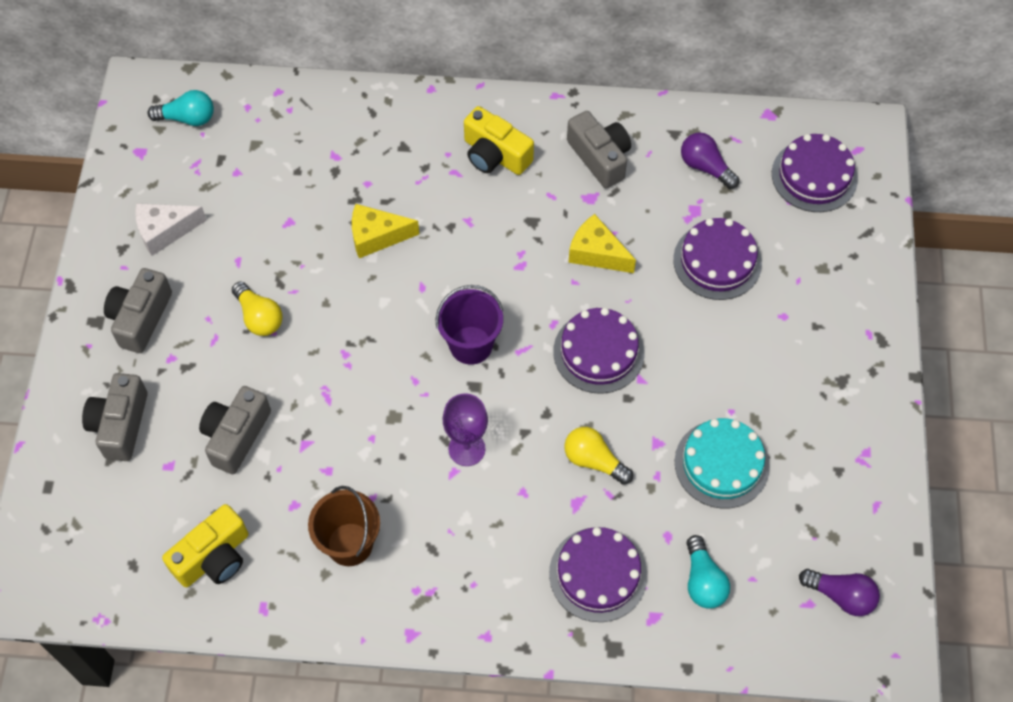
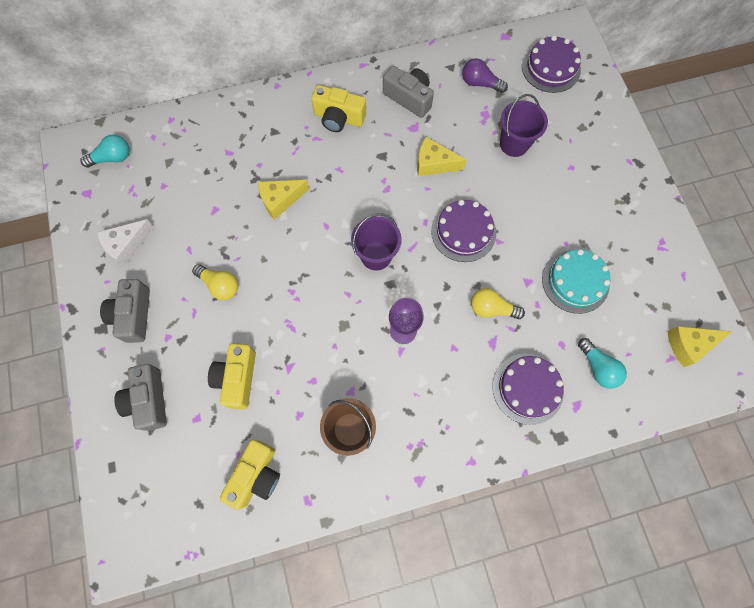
camera: 20 degrees left, 10 degrees up
grey camera [199,386,271,474] -> yellow camera [208,343,256,409]
purple cake [673,218,762,300] -> purple bucket [500,94,548,157]
purple light bulb [799,569,880,616] -> yellow cheese [667,326,732,367]

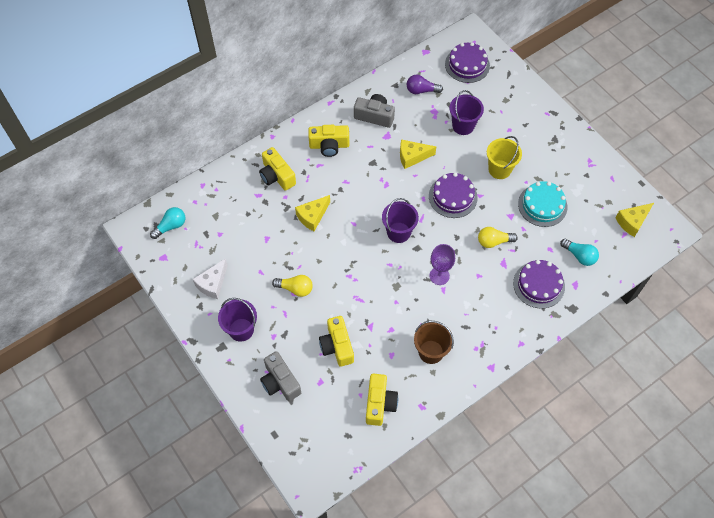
camera: 20 degrees left, 10 degrees down
grey camera [100,279,150,343] -> purple bucket [218,298,257,342]
none -> yellow camera [259,147,296,191]
none -> yellow bucket [487,136,522,179]

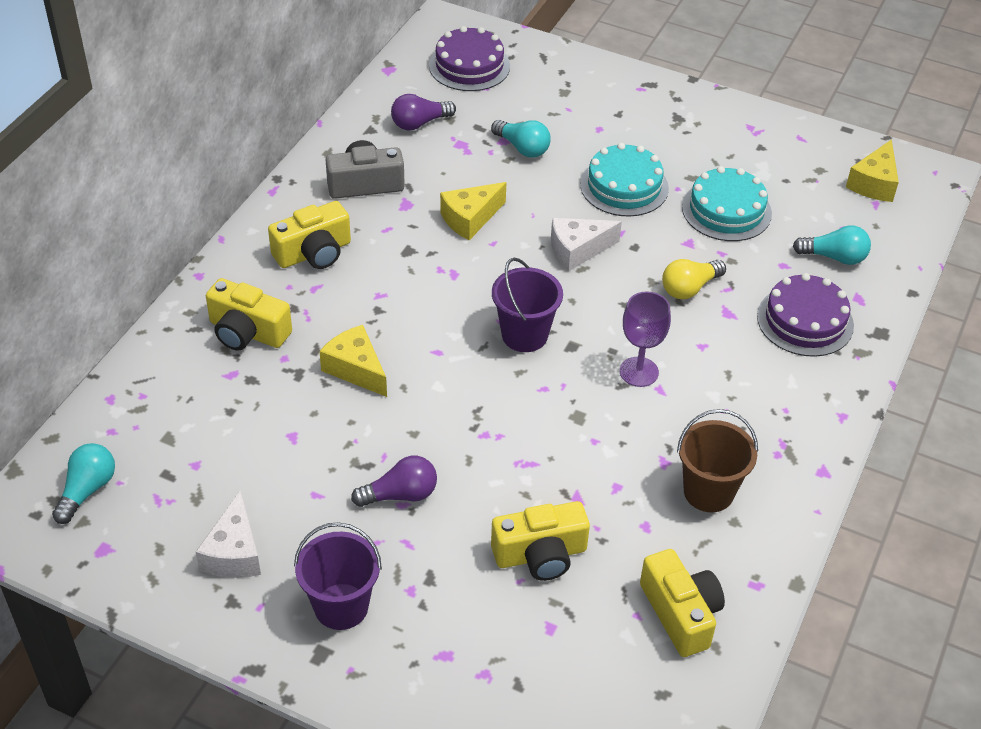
camera: 30 degrees left, 15 degrees down
grey camera [260,351,301,401] -> none
yellow light bulb [272,275,313,297] -> purple light bulb [351,456,437,507]
yellow cheese [295,195,330,231] -> yellow cheese turned 120 degrees clockwise [319,325,387,397]
yellow camera [319,316,354,367] -> yellow camera turned 60 degrees counterclockwise [491,501,590,581]
purple cake [429,172,478,218] -> white cheese [551,218,622,272]
purple bucket [449,90,484,135] -> turquoise light bulb [491,120,551,158]
yellow bucket [487,136,522,179] -> turquoise cake [580,143,669,217]

